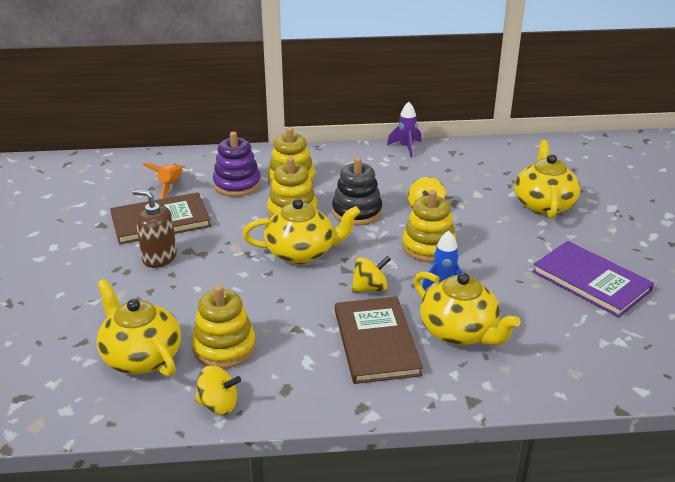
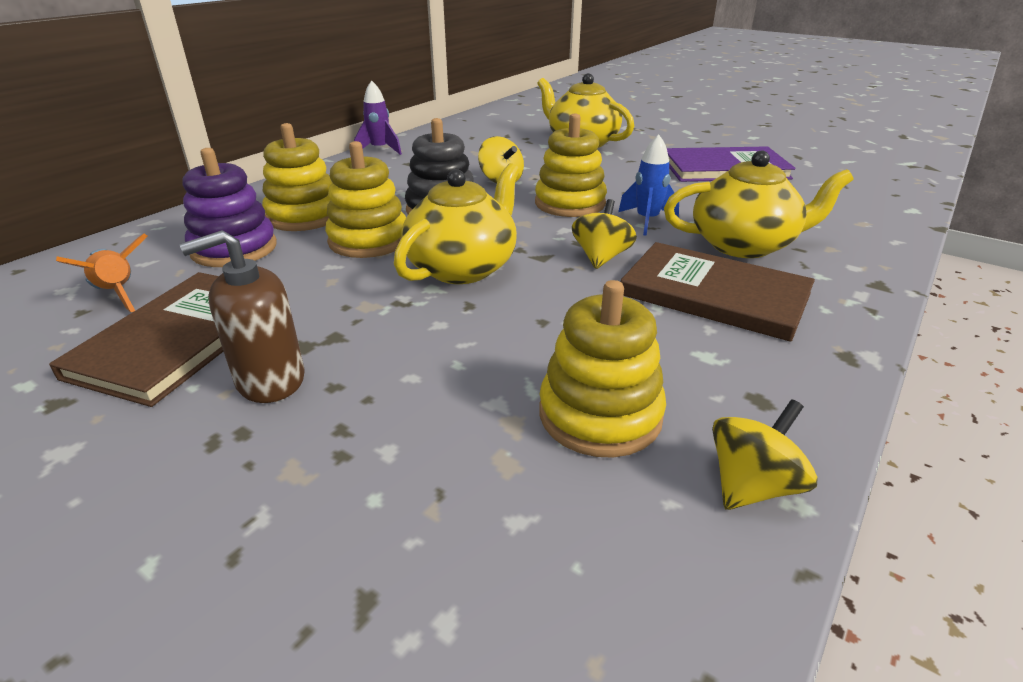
camera: 50 degrees left, 0 degrees up
yellow teapot [96,279,181,377] -> none

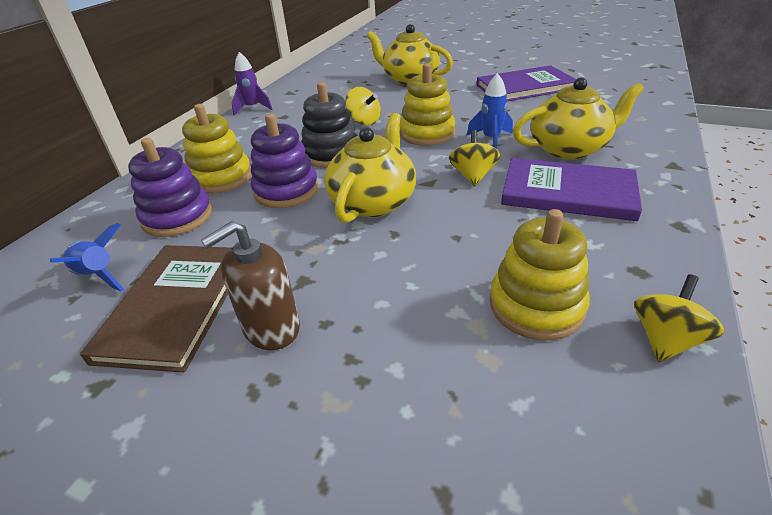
camera: 10 degrees left, 5 degrees up
orange rocket [56,233,148,312] -> blue rocket [50,223,125,292]
yellow stacking toy [325,141,406,258] -> purple stacking toy [251,113,318,208]
brown book [621,242,815,342] -> purple book [501,158,642,221]

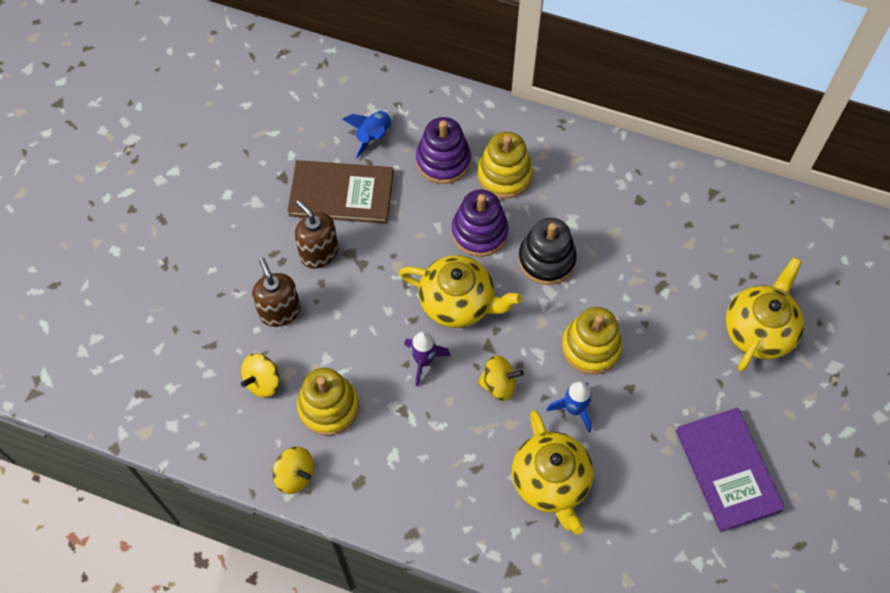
camera: 85 degrees right, 25 degrees up
purple rocket [232,52,273,115] -> purple rocket moved to [404,332,451,386]
yellow spinning top [345,87,381,125] -> yellow spinning top moved to [241,354,279,398]
purple book [501,158,642,221] -> none
none -> brown soap dispenser [252,258,301,327]

